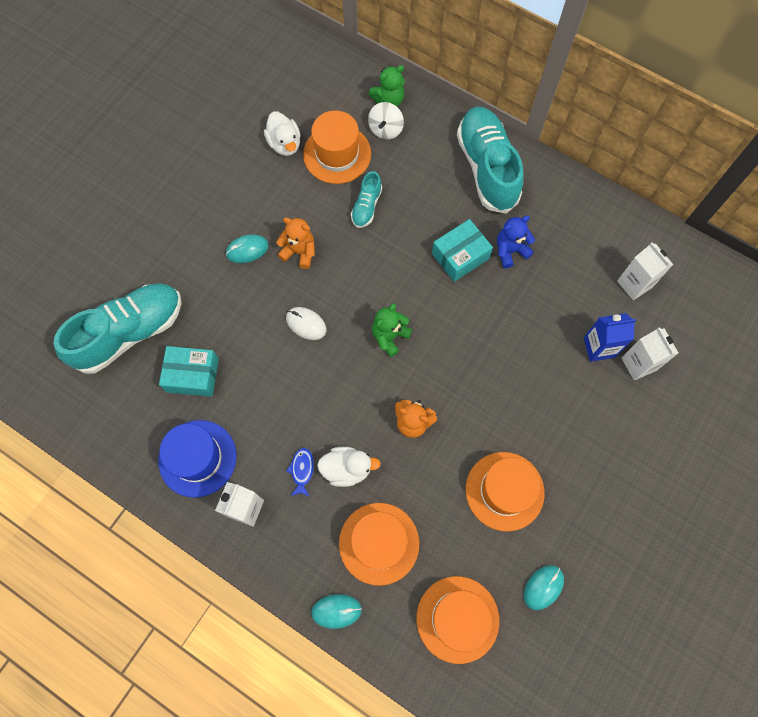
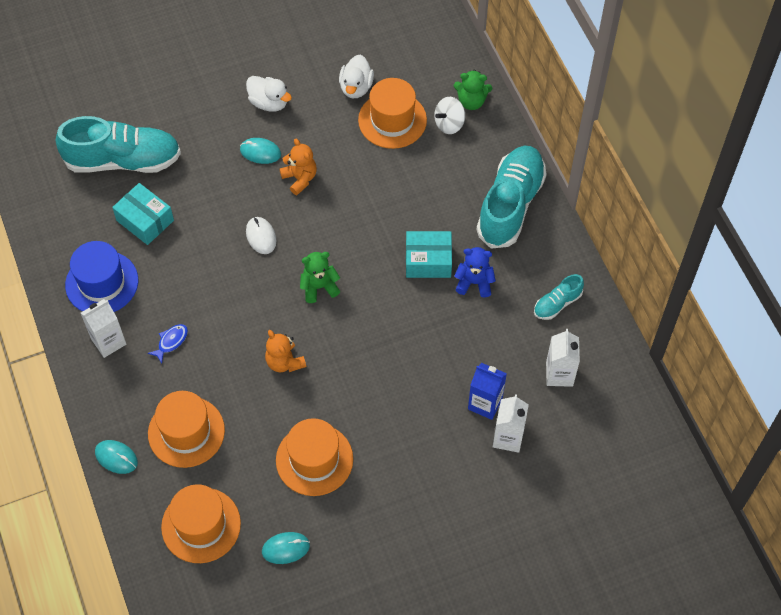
camera: 35 degrees right, 10 degrees down
white duck [317,447,381,487] -> white duck moved to [246,76,292,112]
turquoise shoe [351,171,382,228] -> turquoise shoe moved to [534,274,584,320]

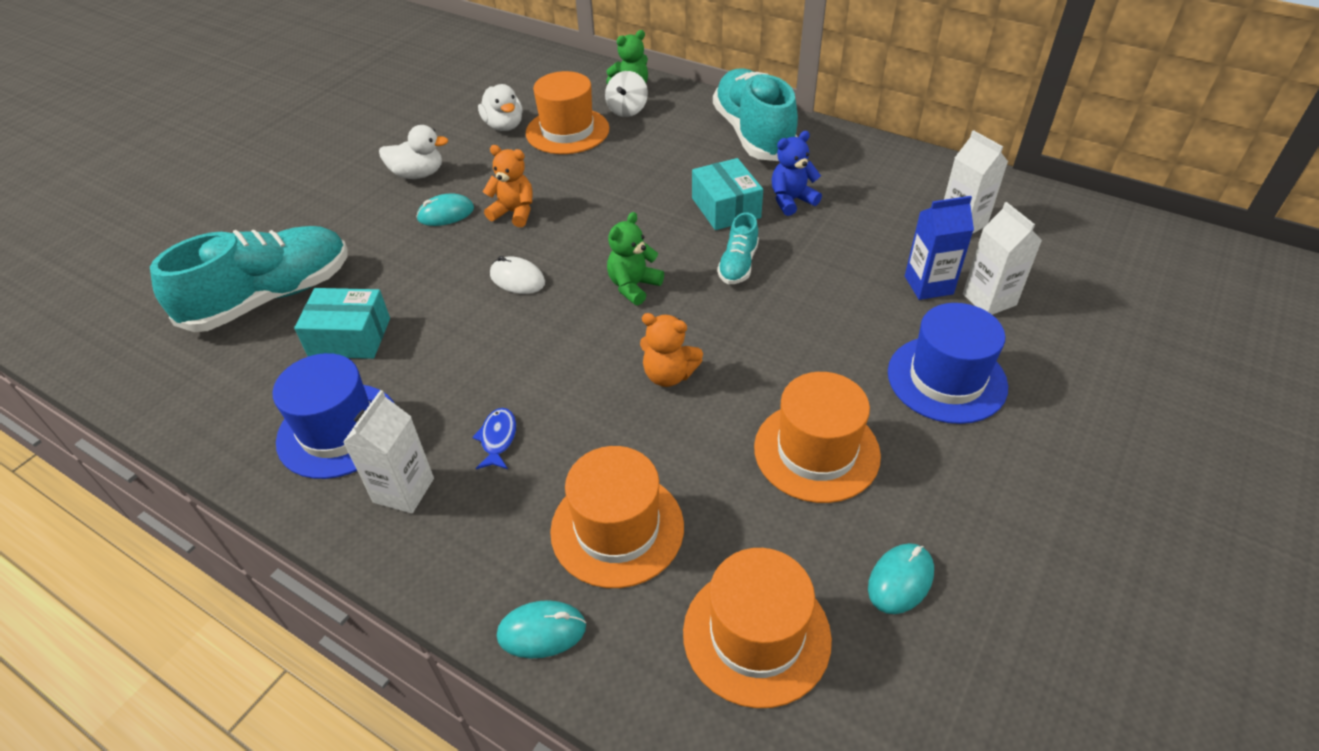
camera: 35 degrees left, 15 degrees down
turquoise box [406,231,452,278] -> turquoise box turned 75 degrees counterclockwise [692,158,763,230]
turquoise shoe [534,274,584,320] -> turquoise shoe moved to [717,212,759,284]
none -> blue hat [888,303,1008,424]

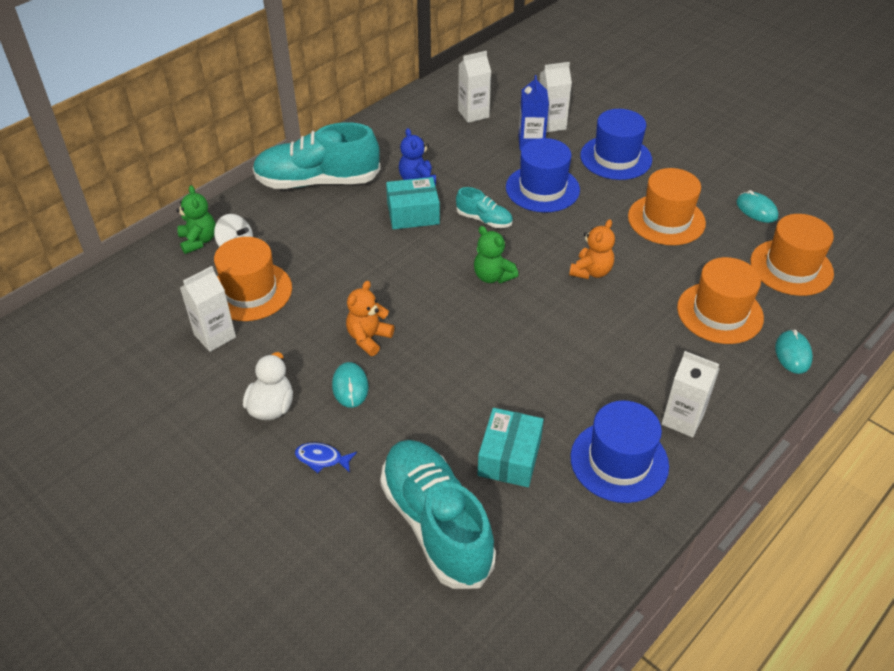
camera: 80 degrees left, 0 degrees up
blue fish [472,408,516,469] -> blue fish moved to [295,443,357,473]
white duck [478,84,523,131] -> white carton [180,266,236,352]
white mouse [490,256,545,294] -> none
none -> blue hat [506,138,580,212]

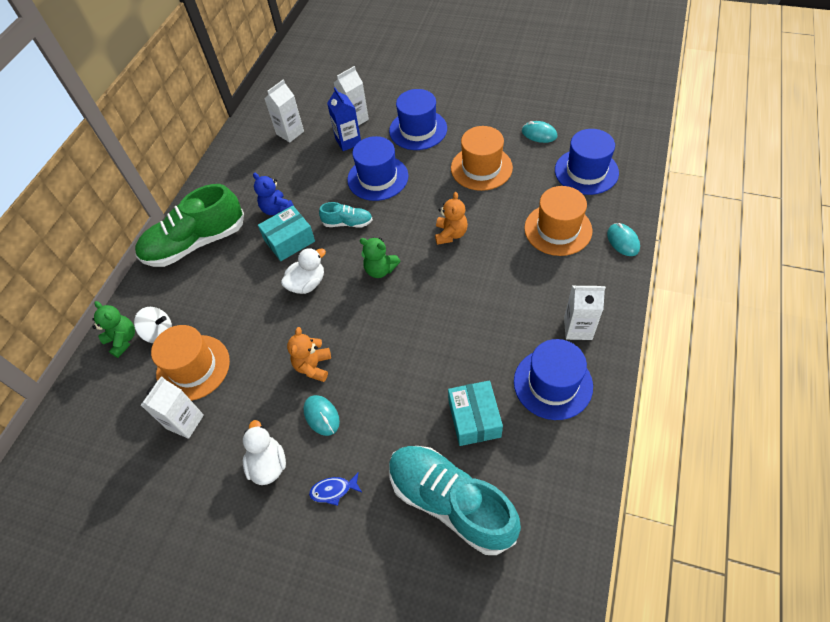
camera: 20 degrees left, 10 degrees up
turquoise shoe [252,122,381,189] -> green shoe [135,184,244,267]
orange hat [750,214,834,296] -> blue hat [555,129,619,195]
none -> white duck [281,248,326,294]

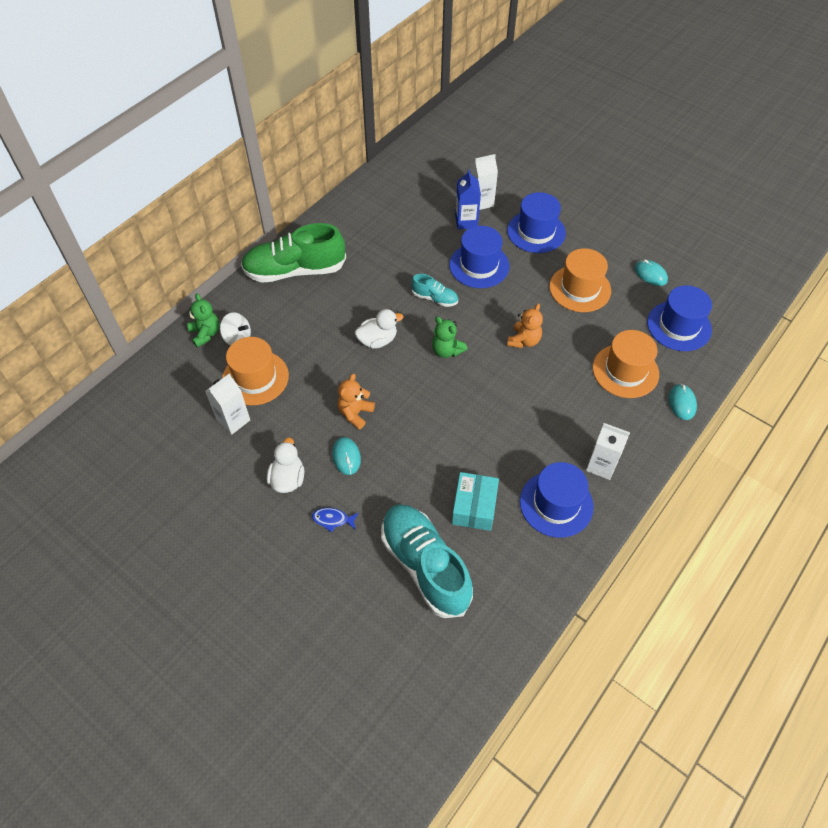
camera: 15 degrees right, 0 degrees up
blue teddy bear [253,173,294,215] -> none
turquoise box [258,206,315,261] -> none
white carton [265,80,304,143] -> none

